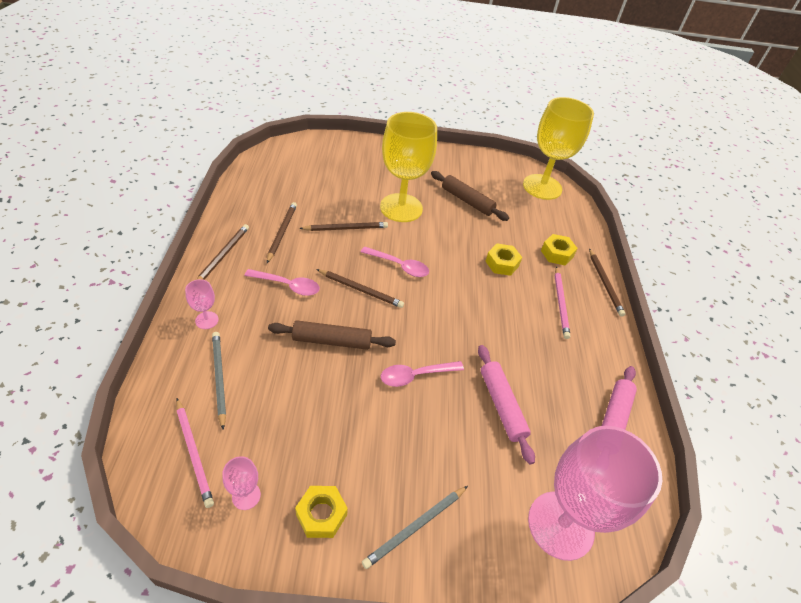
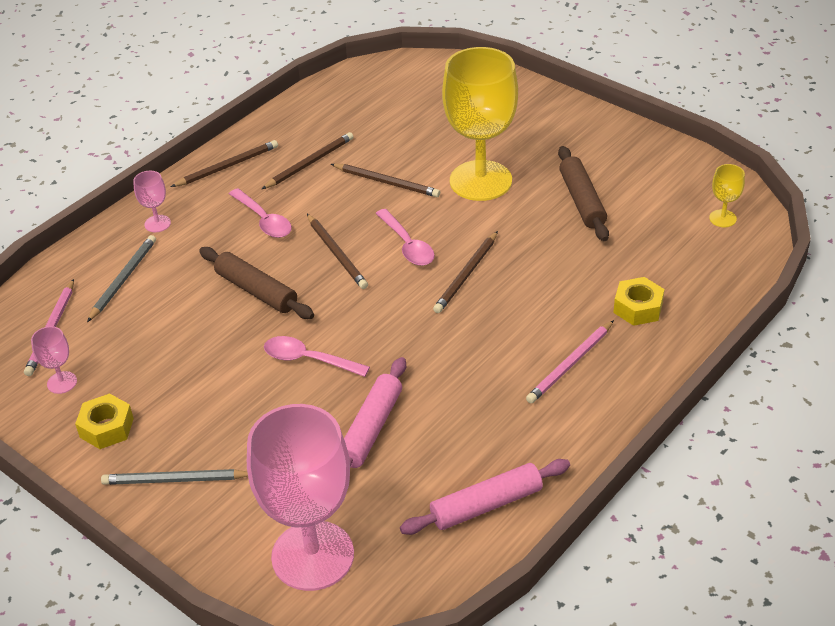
camera: 45 degrees right, 5 degrees down
yellow nut [485,244,522,276] -> none
yellow goblet [523,97,594,200] -> yellow goblet [709,164,745,227], size x0.41
brown pencil [589,248,626,317] -> brown pencil moved to [433,231,498,313]

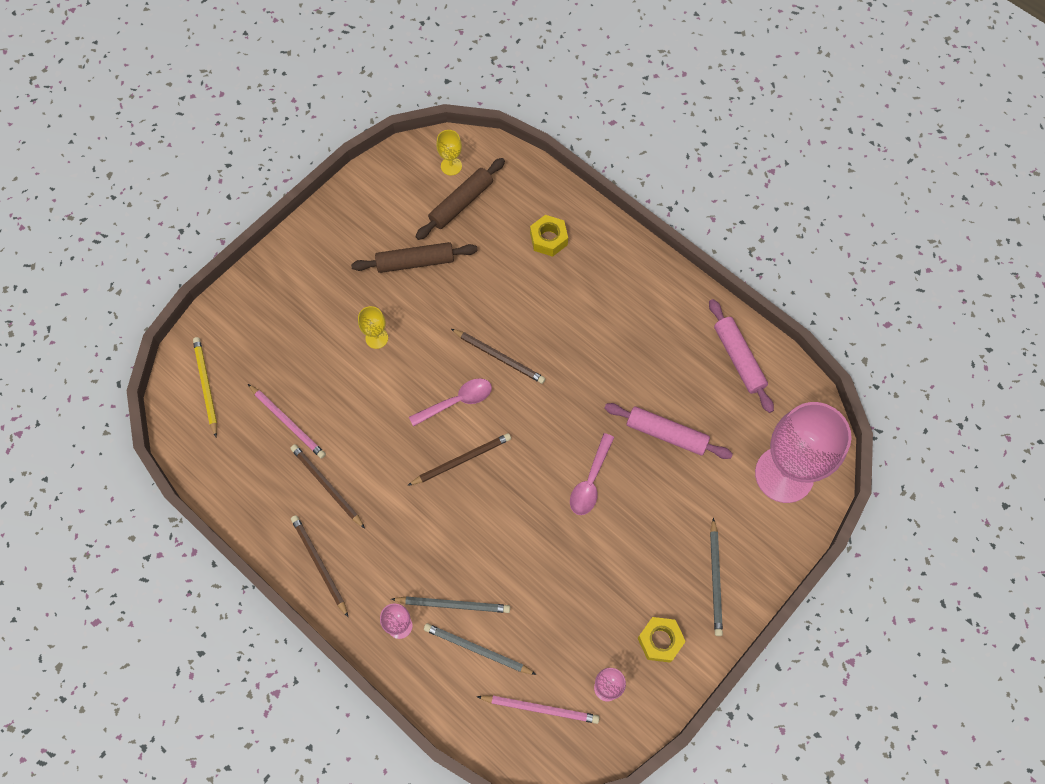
camera: 90 degrees left, 25 degrees up
brown rolling pin [199,247,314,319] -> brown rolling pin moved to [415,158,505,240]
pink spoon [229,188,292,238] -> none
brown pencil [331,164,440,197] -> none
yellow goblet [442,47,518,201] -> yellow goblet [358,306,388,349], size x0.41
pink pencil [526,320,614,403] -> pink pencil moved to [248,384,326,459]
none -> yellow pencil [193,337,217,437]
none -> grey pencil [391,596,510,613]

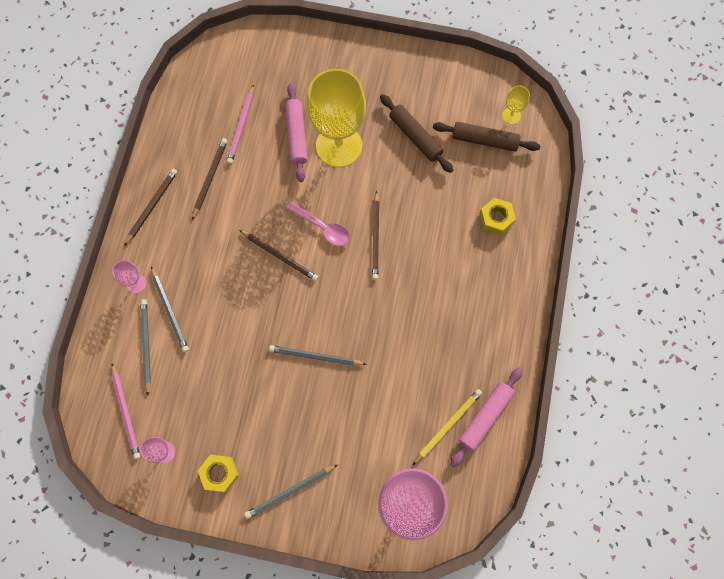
camera: 60 degrees right, 5 degrees up
yellow pencil [193,337,217,437] -> yellow pencil moved to [413,389,482,465]
yellow goblet [358,306,388,349] -> yellow goblet [307,69,366,167], size x2.44
pink spoon [570,433,614,515] -> grey pencil [269,345,367,366]
pink rolling pin [605,403,733,459] -> pink rolling pin moved to [285,83,308,182]

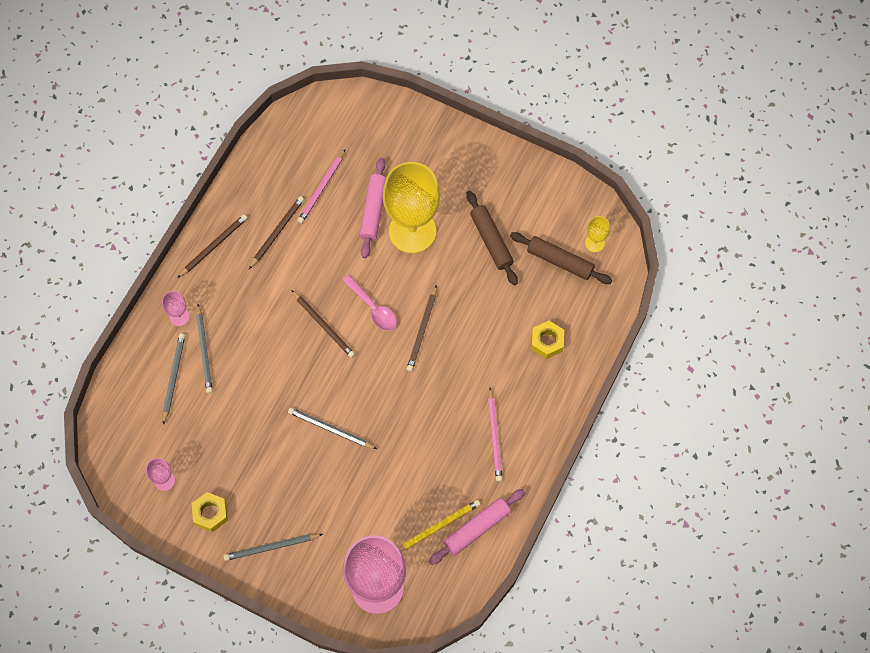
camera: 15 degrees right, 5 degrees down
pink pencil [111,364,140,459] -> pink pencil moved to [488,388,503,482]

